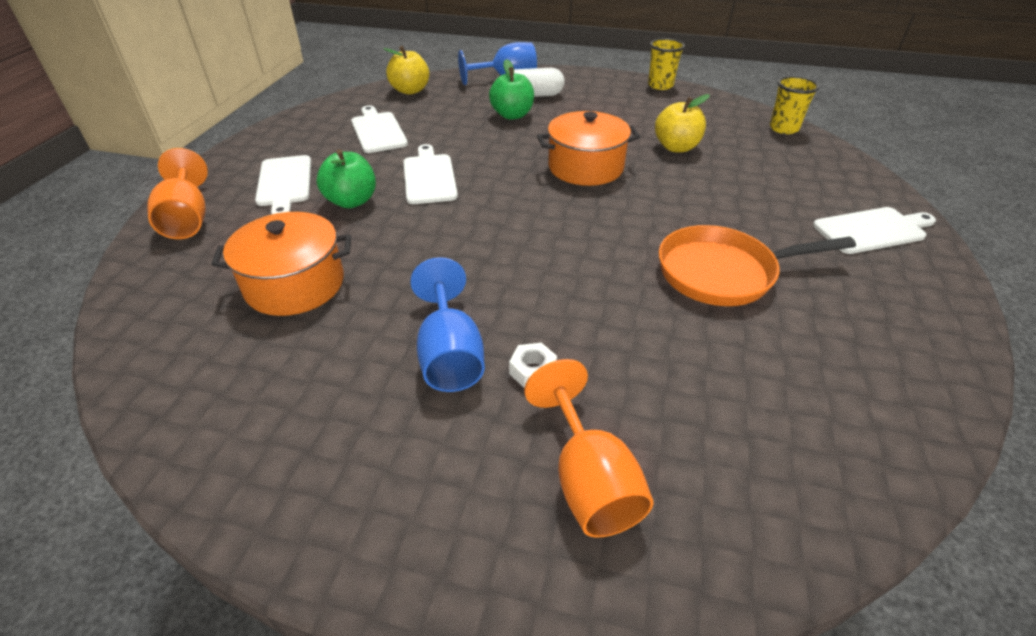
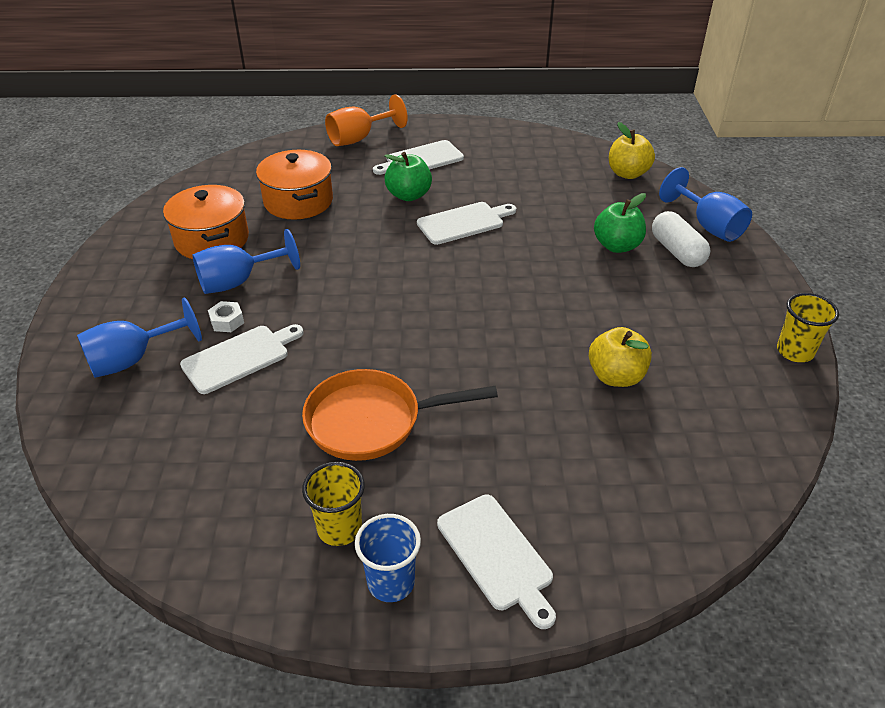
camera: 75 degrees right, 0 degrees up
white cutting board [351,105,408,153] -> white cutting board moved to [180,324,304,394]
orange goblet [524,359,654,538] -> blue goblet [77,297,202,378]
orange pot [537,111,640,186] -> orange pot moved to [163,185,249,259]
orange pan [659,225,856,306] -> orange pan turned 75 degrees counterclockwise [302,369,498,461]
yellow cup [770,76,819,134] -> yellow cup moved to [302,462,365,546]
none -> blue cup [355,514,421,602]

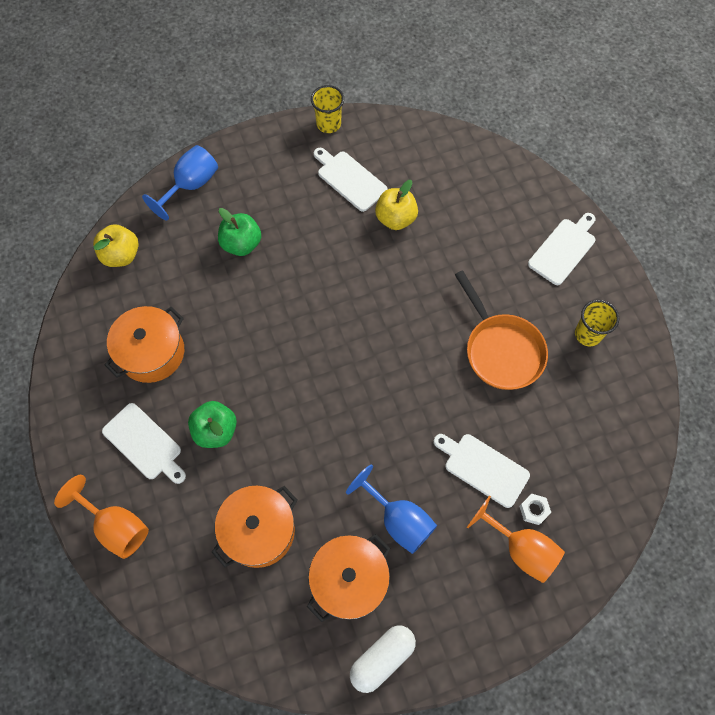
camera: 110 degrees left, 25 degrees up
blue goblet [77,297,202,378] -> orange goblet [467,495,565,583]
white nut [208,301,244,332] -> white nut moved to [519,494,551,525]
blue cup [355,514,421,602] -> none
white cutting board [417,202,516,245] -> white cutting board moved to [314,148,388,212]
white capsule [652,211,710,267] -> white capsule moved to [350,625,416,693]
none -> orange pot [105,306,184,383]

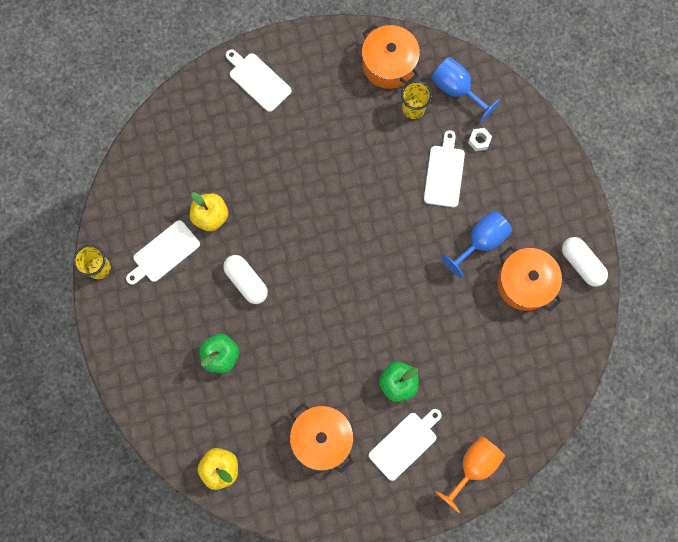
camera: 85 degrees left, 10 degrees up
blue goblet [142,145,218,221] -> blue goblet moved to [431,57,501,123]
orange pot [212,486,298,568] -> orange pot moved to [362,24,420,89]
white cutting board [434,434,530,508] -> white cutting board turned 150 degrees clockwise [424,130,465,207]
orange pan [455,270,548,390] -> none
orange goblet [467,495,565,583] -> none
yellow cup [575,300,619,346] -> yellow cup moved to [401,81,432,119]
none -> white capsule [223,255,268,304]

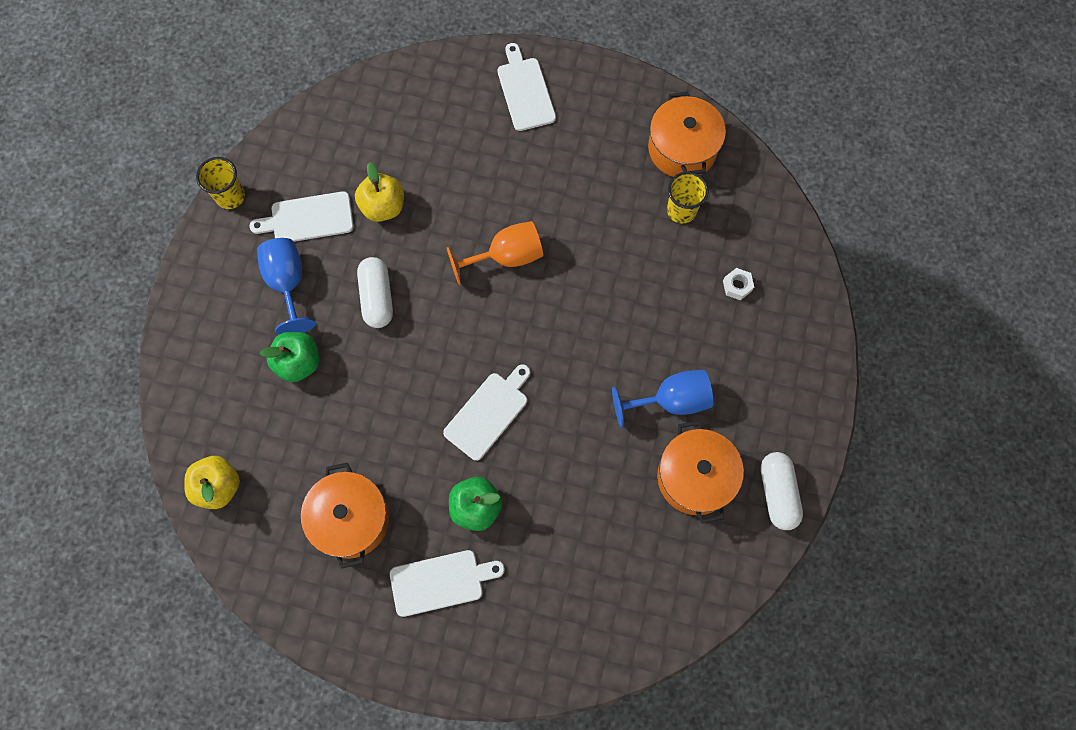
camera: 30 degrees right, 5 degrees down
white cutting board [424,130,465,207] -> white cutting board moved to [443,364,530,461]
blue goblet [431,57,501,123] -> blue goblet moved to [257,238,316,335]
orange goblet [434,436,505,513] -> orange goblet moved to [447,221,543,285]

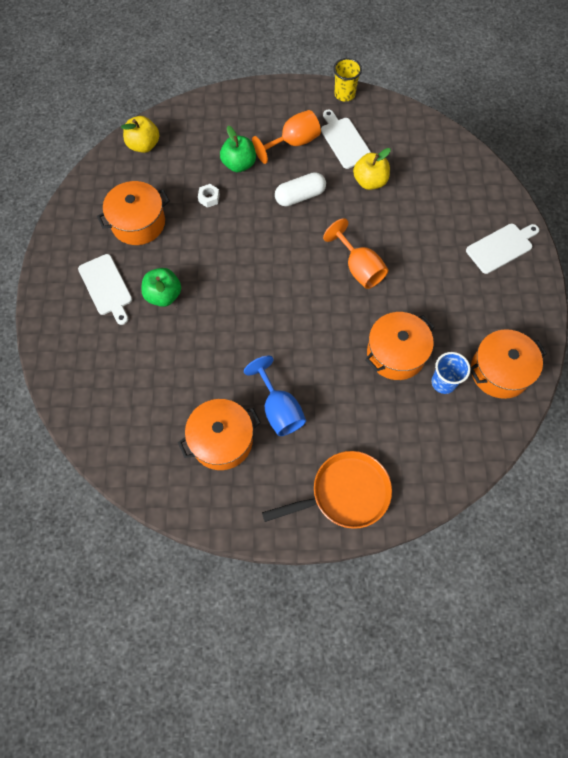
camera: 75 degrees right, 5 degrees down
blue goblet [257,238,316,335] -> orange goblet [252,110,321,164]
white cutting board [443,364,530,461] -> none
yellow cup [667,172,709,224] -> blue cup [431,352,470,394]
white nut [723,268,754,300] -> white nut moved to [198,184,220,208]
white capsule [761,452,803,530] -> none
none -> orange pan [262,451,392,529]
none -> orange pot [365,312,435,380]

